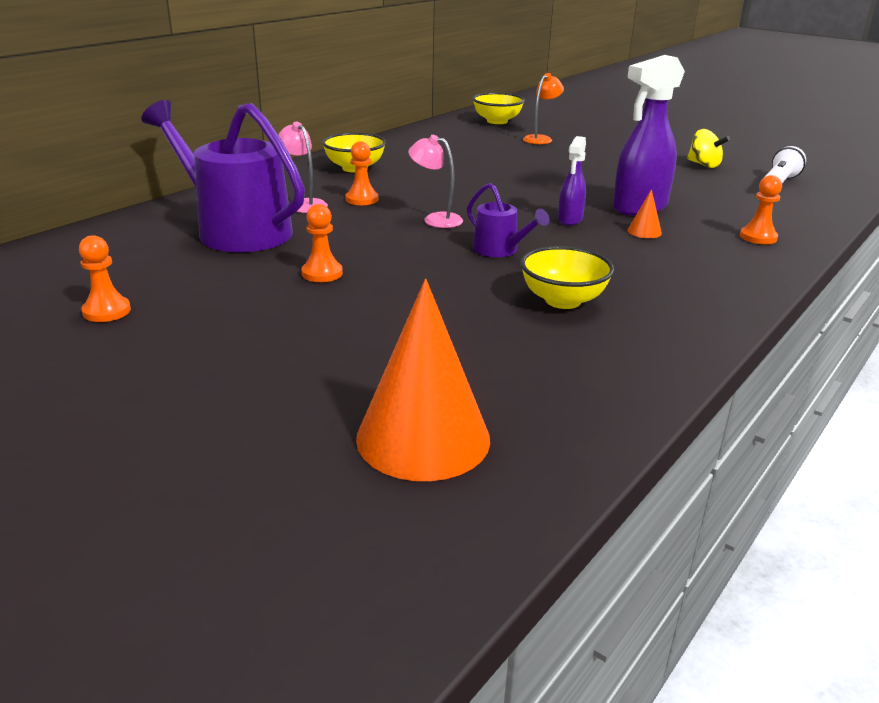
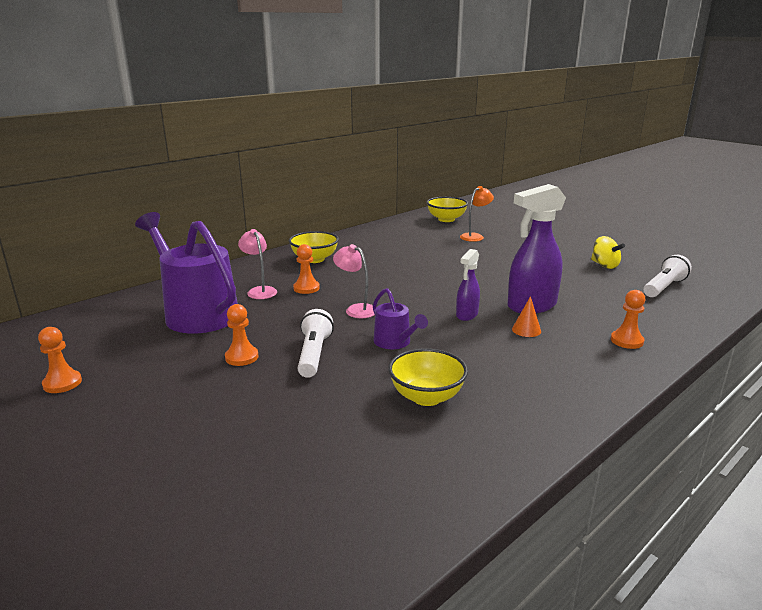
camera: 10 degrees right, 5 degrees down
orange cone [356,279,490,481] -> none
none -> white flashlight [298,309,334,378]

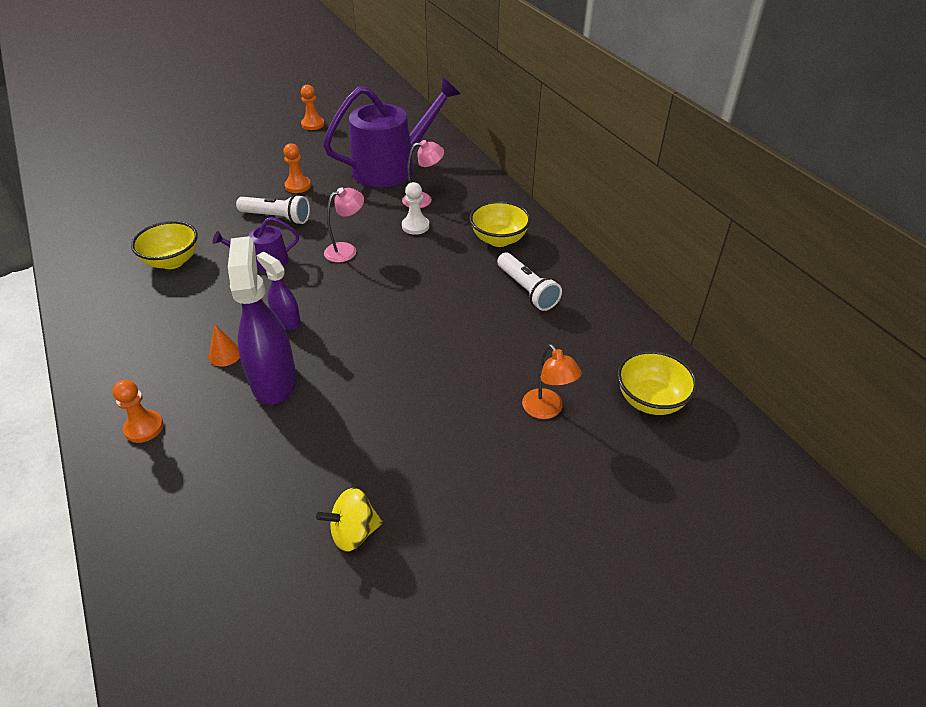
camera: 105 degrees right, 20 degrees up
orange pawn [293,244,320,294] -> white pawn [402,182,429,235]
white flashlight [643,255,692,297] -> white flashlight moved to [497,253,562,311]

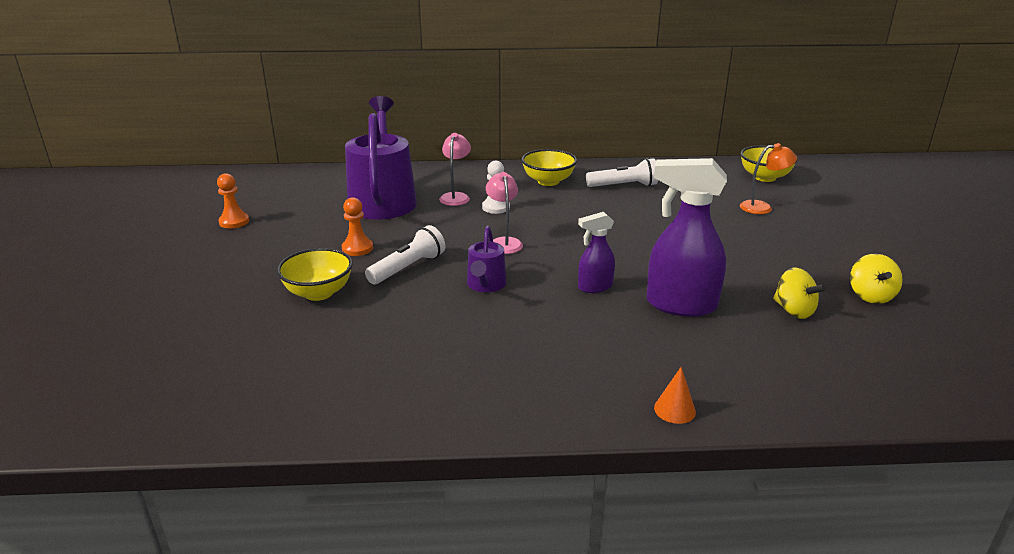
camera: 65 degrees left, 15 degrees down
orange pawn [112,380,164,443] -> none
yellow bowl [131,221,198,269] -> yellow bowl moved to [277,248,353,301]
orange cone [209,324,240,366] -> orange cone moved to [654,367,696,424]
none -> yellow spinning top [773,267,827,319]

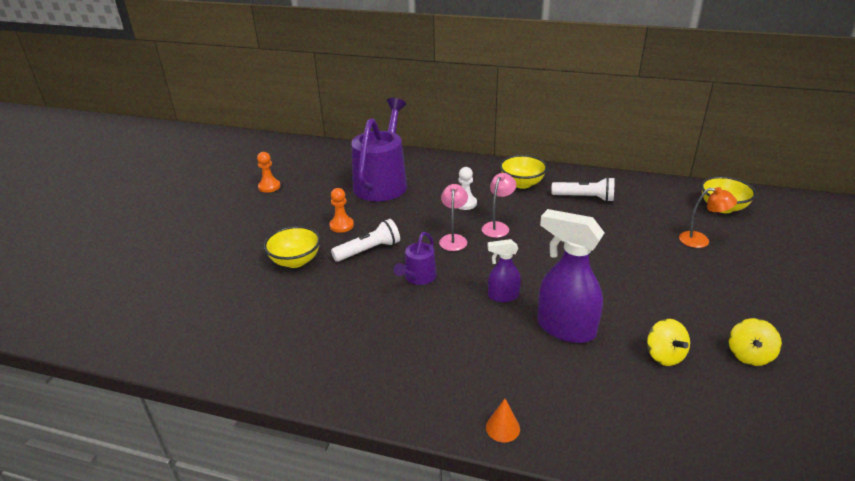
camera: 20 degrees right, 5 degrees up
pink lamp [439,133,471,206] -> pink lamp moved to [482,173,516,238]

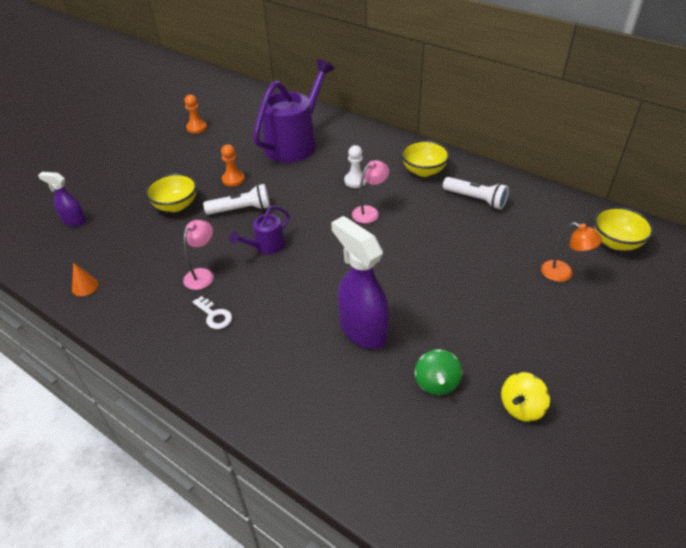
camera: 20 degrees right, 10 degrees up
pink lamp [439,184,468,251] -> pink lamp moved to [183,220,214,290]
orange cone [486,399,520,442] -> orange cone moved to [72,263,99,296]
purple spray bottle [488,239,521,302] -> purple spray bottle moved to [38,172,86,226]
yellow spinning top [647,319,690,366] -> green spinning top [415,349,462,395]
none -> white key [193,296,232,329]

